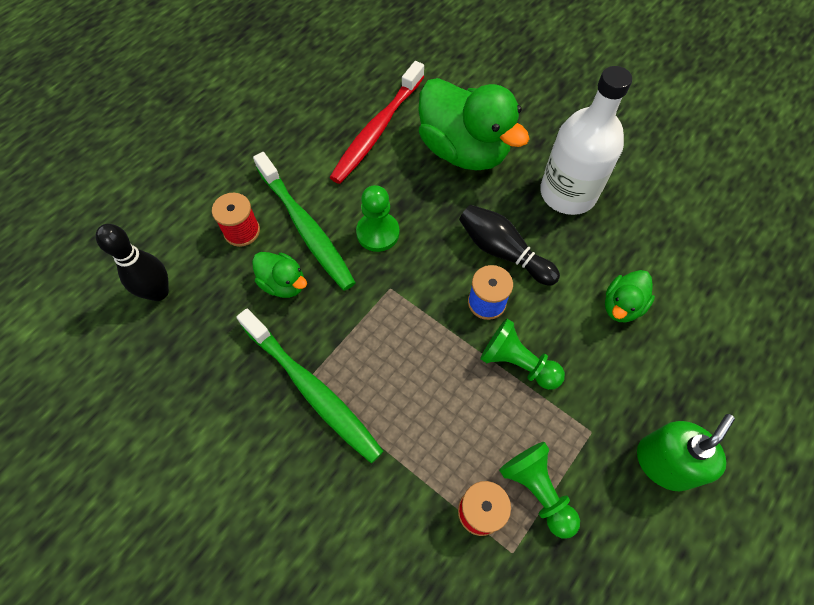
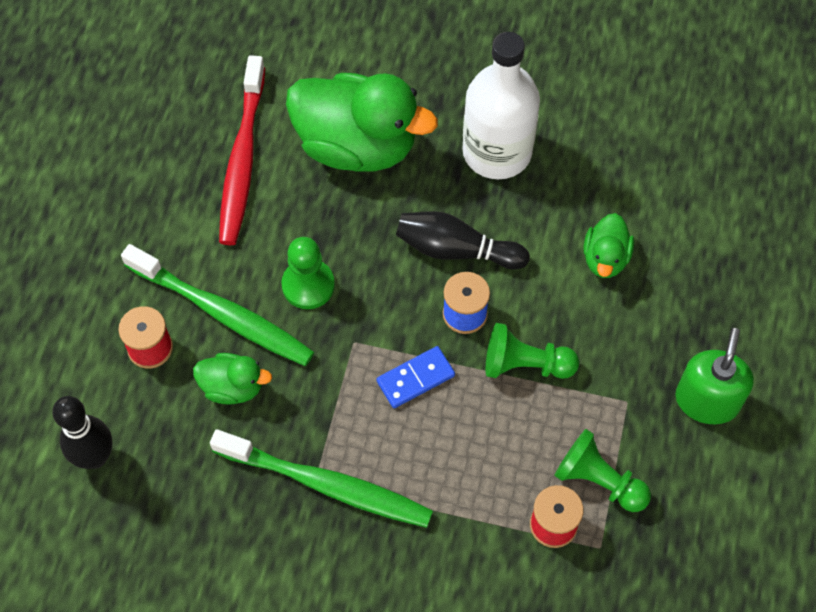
camera: 25 degrees left, 0 degrees up
none -> blue domino [376,346,455,408]

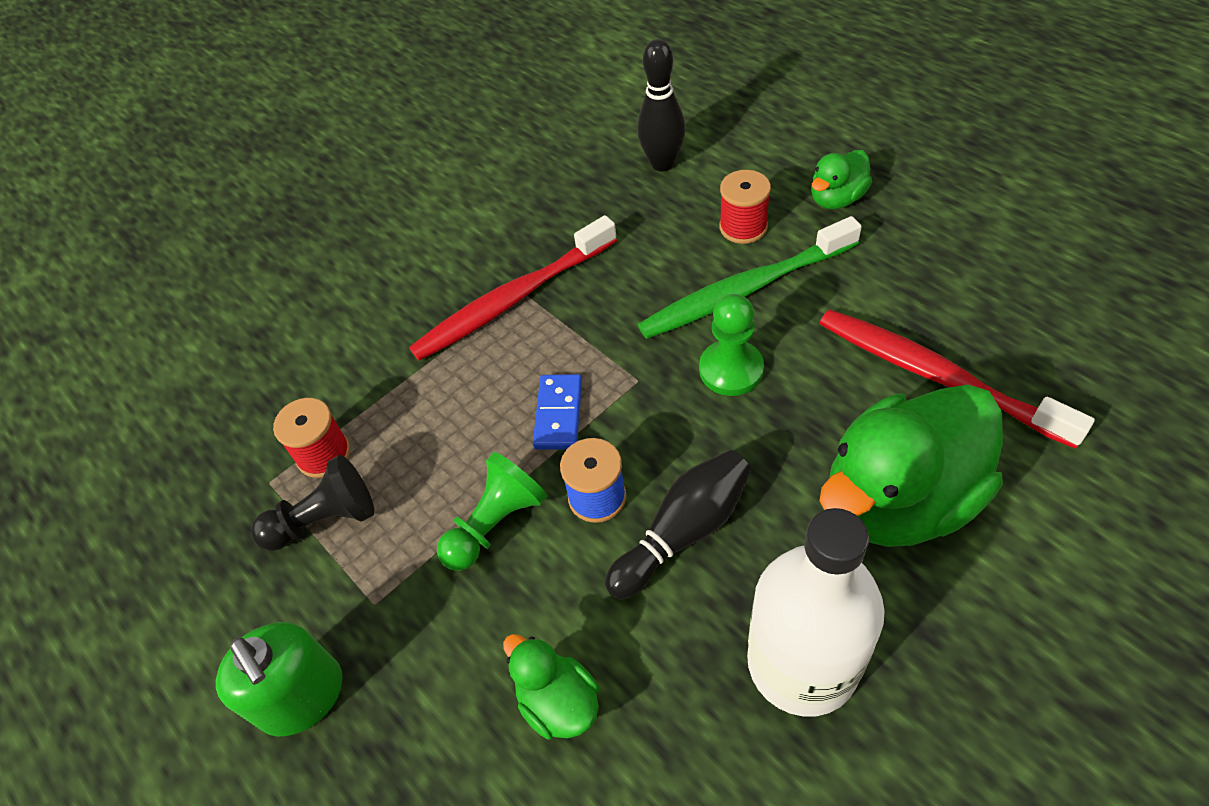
camera: 130 degrees right, 10 degrees down
green duck [193,353,272,405] -> green duck moved to [812,150,872,209]
green toothbrush [210,429,433,528] -> red toothbrush [409,215,617,361]
green pawn [555,429,651,512] -> black pawn [251,455,374,551]

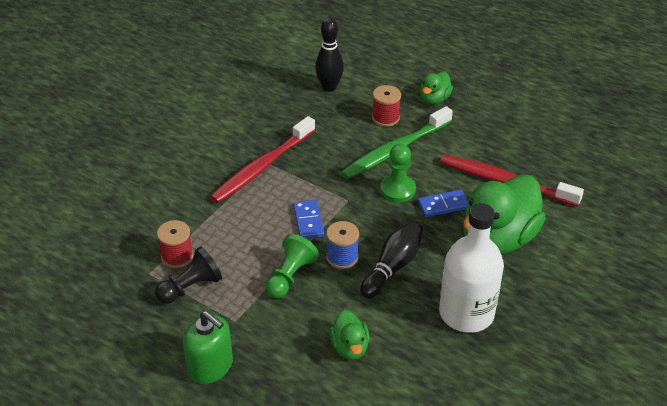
camera: 20 degrees left, 10 degrees down
green duck [503,634,599,740] -> green duck turned 135 degrees counterclockwise [329,310,370,360]
none -> blue domino [418,190,468,217]

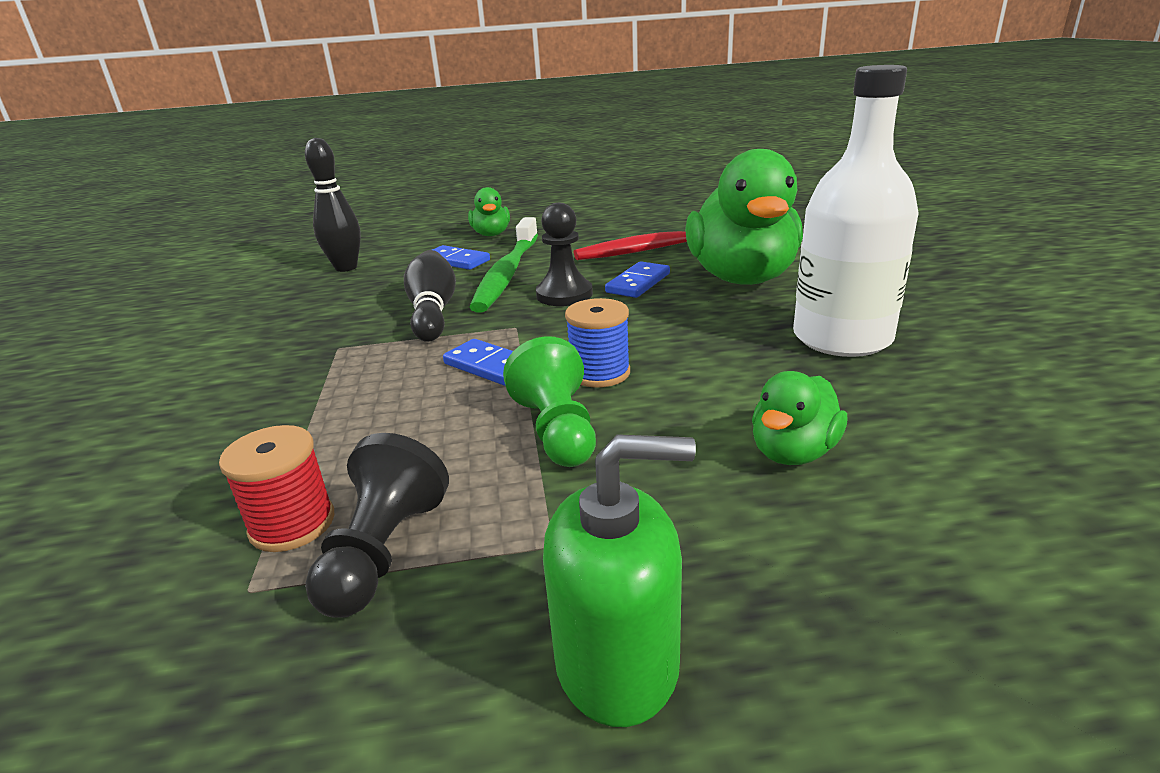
camera: 40 degrees left, 15 degrees down
red toothbrush [210,116,315,203] -> none
green duck [329,310,370,360] -> green duck turned 90 degrees clockwise [752,371,847,465]
black bowling pin [360,221,423,299] -> black bowling pin moved to [404,250,456,342]
red spool [372,85,401,127] -> blue domino [432,245,490,270]
green pawn [380,144,416,202] -> black pawn [536,203,593,306]

